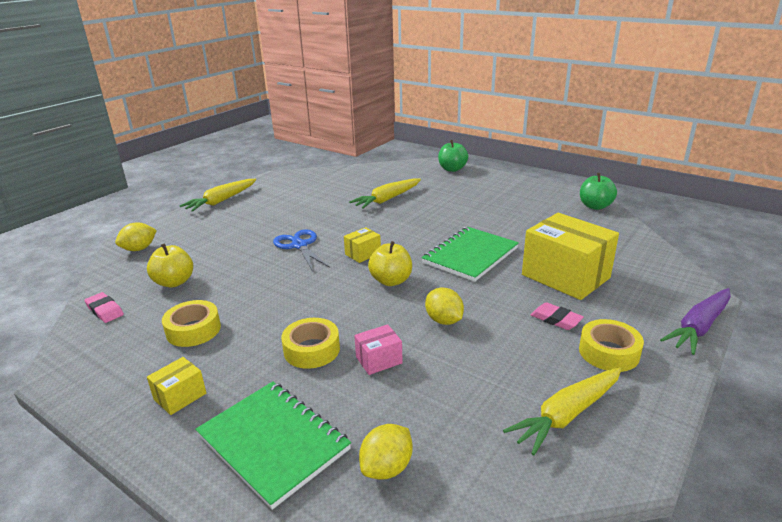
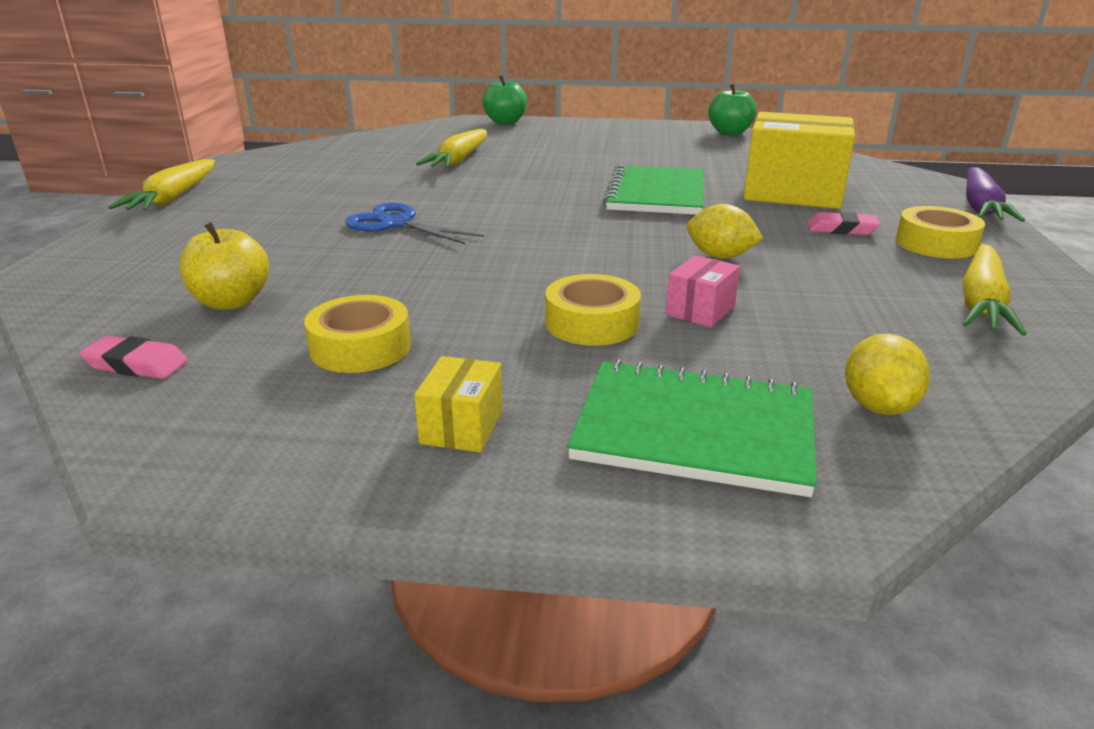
camera: 30 degrees left, 0 degrees up
yellow lemon [115,222,157,251] -> none
yellow box [344,227,381,263] -> none
yellow apple [368,241,412,286] -> none

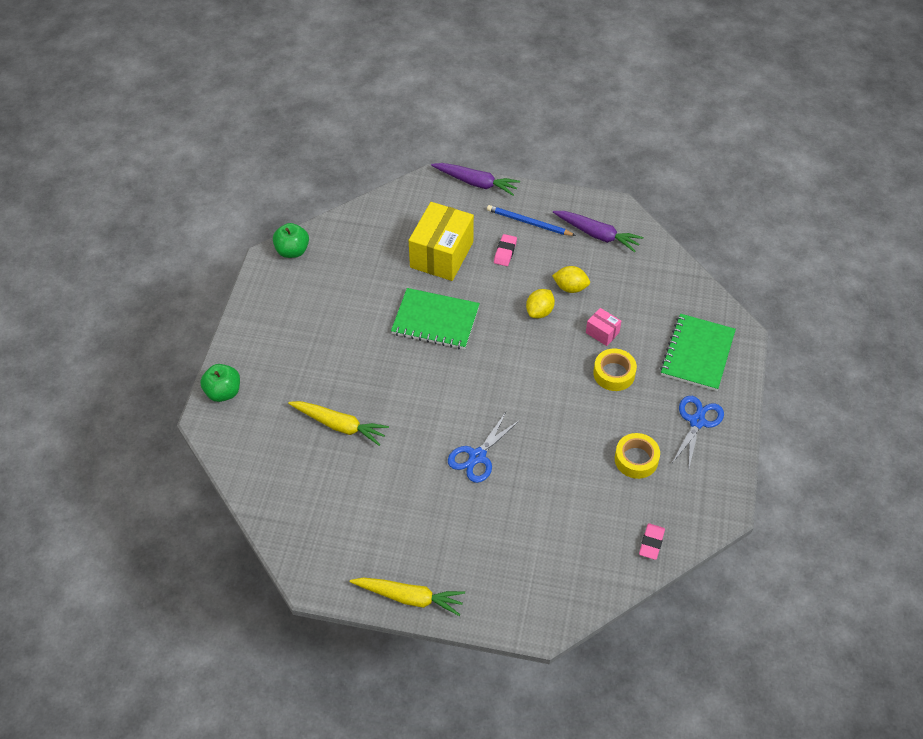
camera: 85 degrees left, 25 degrees up
yellow apple [180,222,269,310] -> none
yellow box [414,356,503,453] -> blue scissors [672,396,724,471]
yellow lemon [845,334,930,415] -> yellow lemon moved to [552,266,590,293]
yellow tape [896,206,985,259] -> blue pencil [487,205,576,236]
yellow carrot [962,244,1027,336] -> purple carrot [553,211,643,252]

